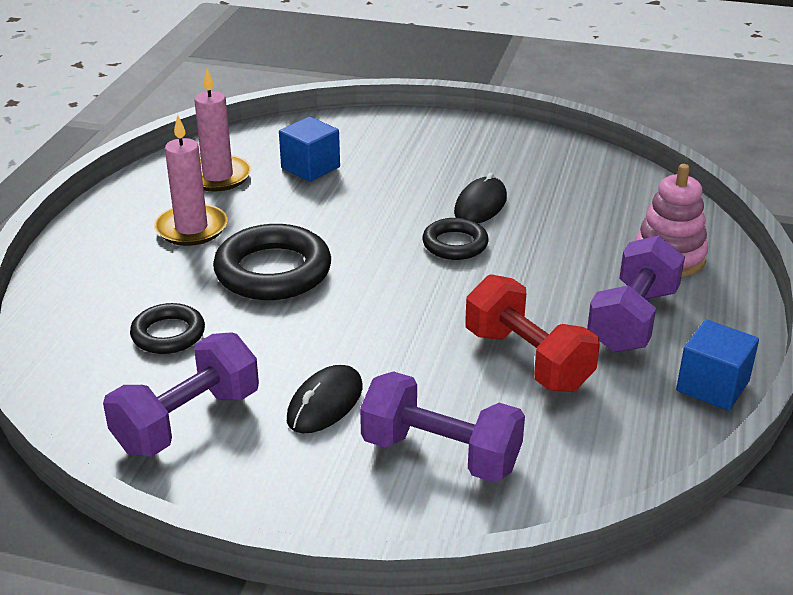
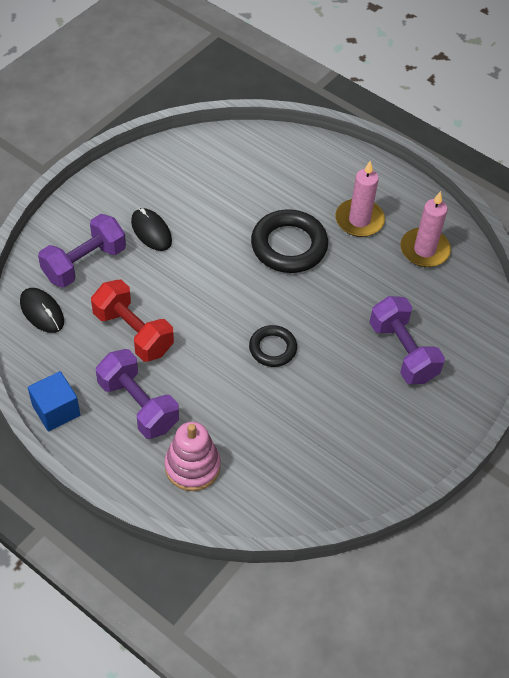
camera: 110 degrees right, 20 degrees up
purple dumbbell [103,332,259,457] -> purple dumbbell moved to [369,296,445,384]
black ring [130,303,205,354] -> none
blue cube [279,117,340,182] -> none
black mouse [454,173,507,223] -> black mouse moved to [20,288,64,333]
red dumbbell [465,274,600,392] -> red dumbbell turned 60 degrees clockwise [91,280,174,362]

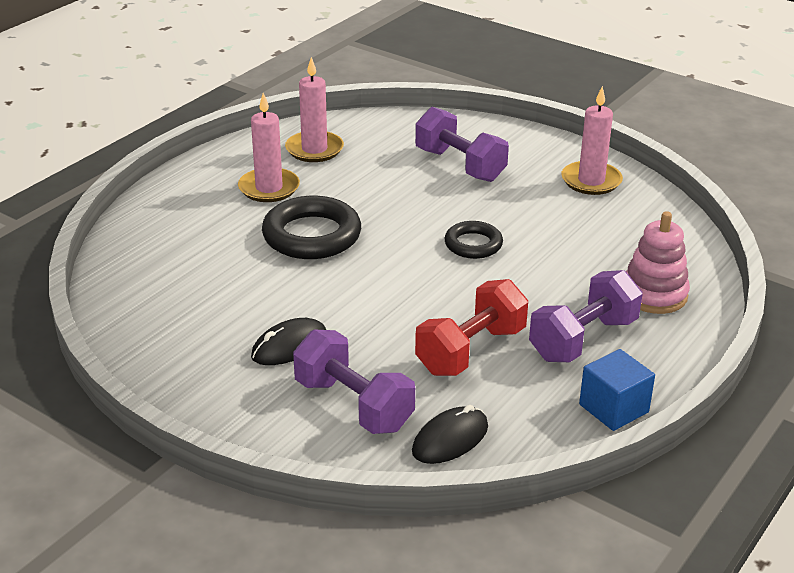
camera: 90 degrees left, 20 degrees down
purple dumbbell [369,296,445,384] -> purple dumbbell turned 75 degrees clockwise [415,107,509,182]
none -> pink candle [562,86,623,195]

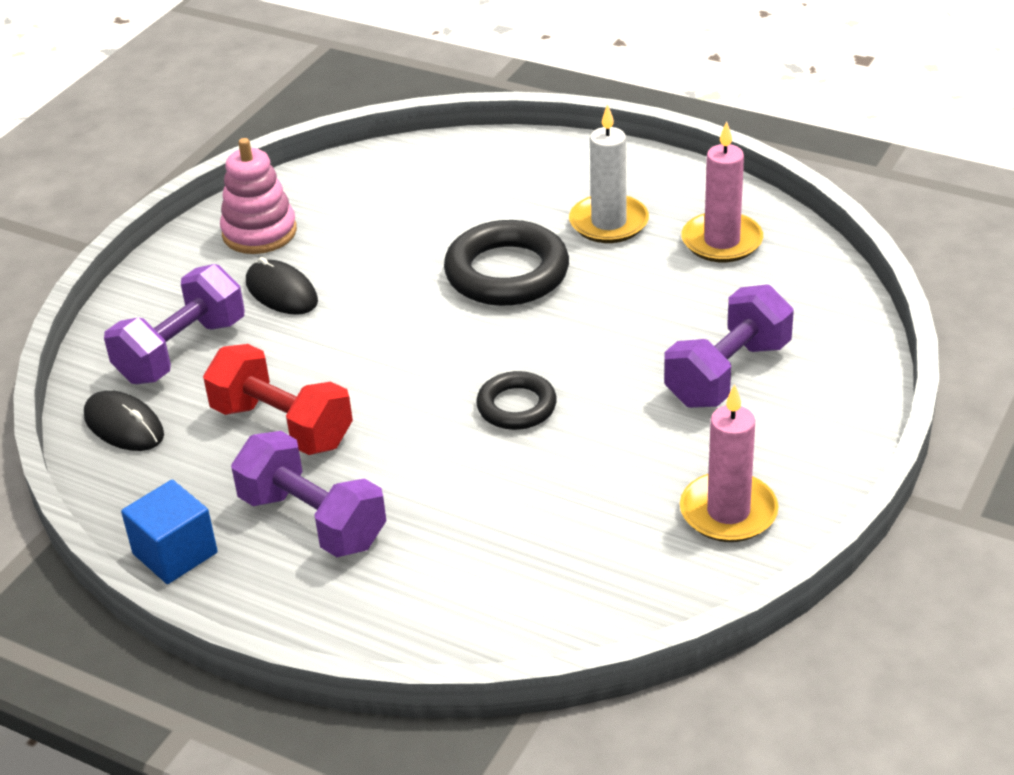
camera: 85 degrees right, 5 degrees up
pink candle [238,93,300,202] -> white candle [569,104,649,243]
pink stacking toy [626,211,690,314] -> pink stacking toy moved to [220,138,297,254]

